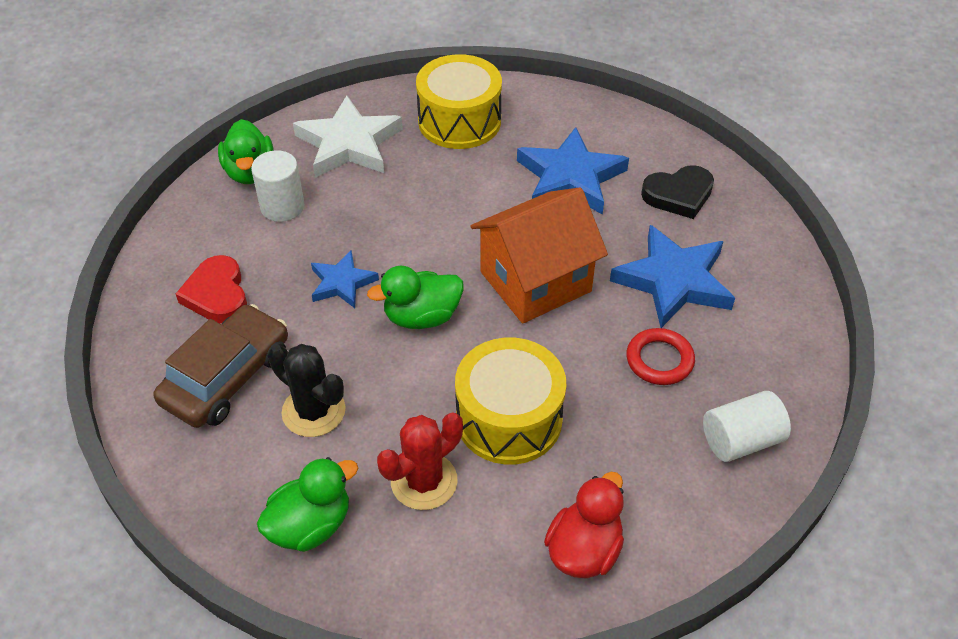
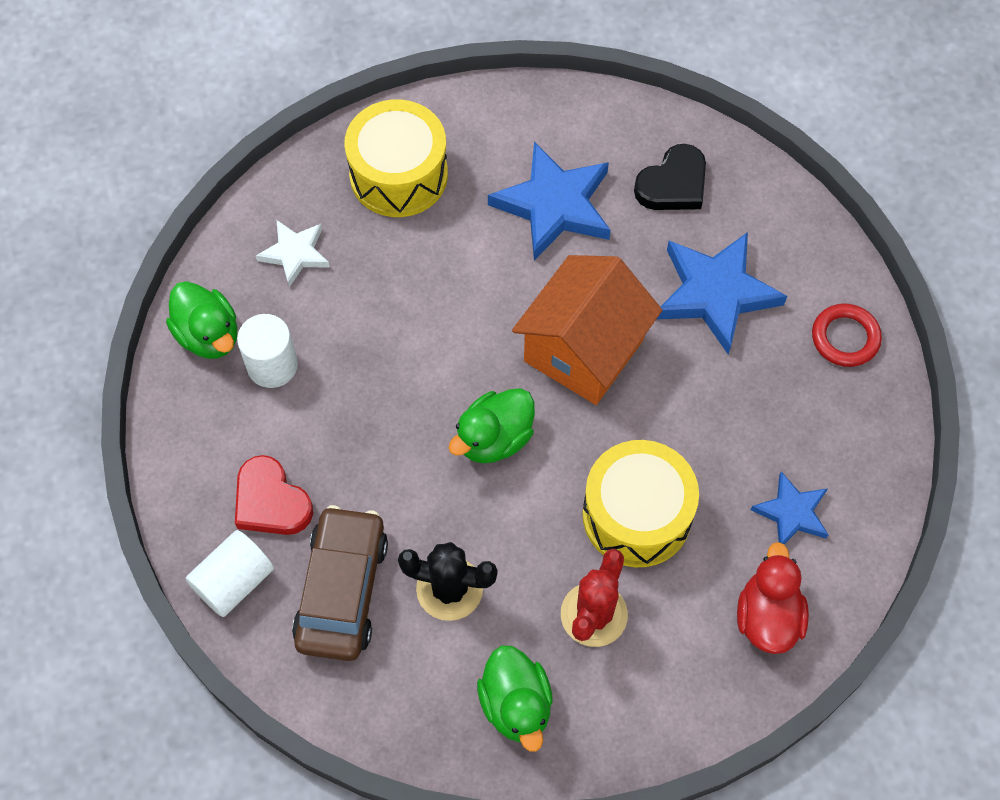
camera: 25 degrees left, 15 degrees up
green duck [257,457,358,552] -> green duck turned 135 degrees clockwise [477,645,553,752]
white star [293,96,403,178] -> white star [256,220,330,287], size x0.57
blue star [311,250,379,308] -> blue star moved to [751,471,829,544]
red ring [626,328,695,385] -> red ring moved to [812,303,882,367]
white cylinder [703,391,791,462] -> white cylinder moved to [186,530,274,617]

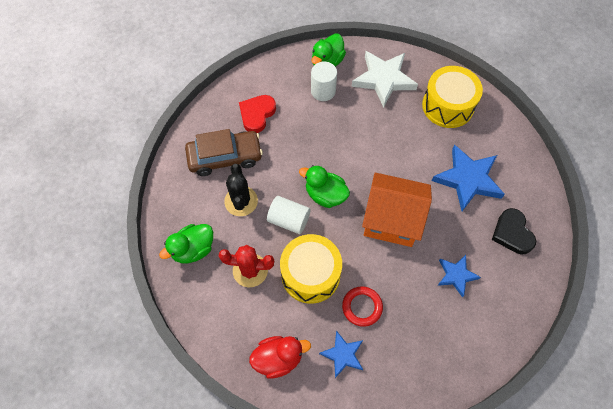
camera: 70 degrees right, 0 degrees up
white cylinder [186,530,274,617] -> white cylinder moved to [267,196,310,234]
white star [256,220,330,287] -> white star [352,51,418,108], size x1.76
black heart [634,144,706,210] -> black heart turned 45 degrees clockwise [492,208,536,255]
blue star [657,232,787,354] -> blue star [437,255,481,298], size x0.57
red ring [812,303,882,367] -> red ring moved to [342,286,383,327]

